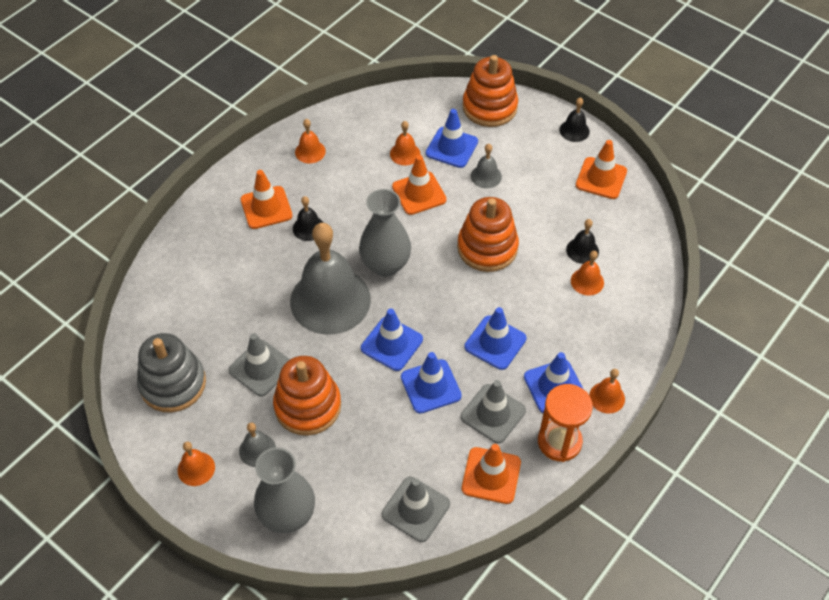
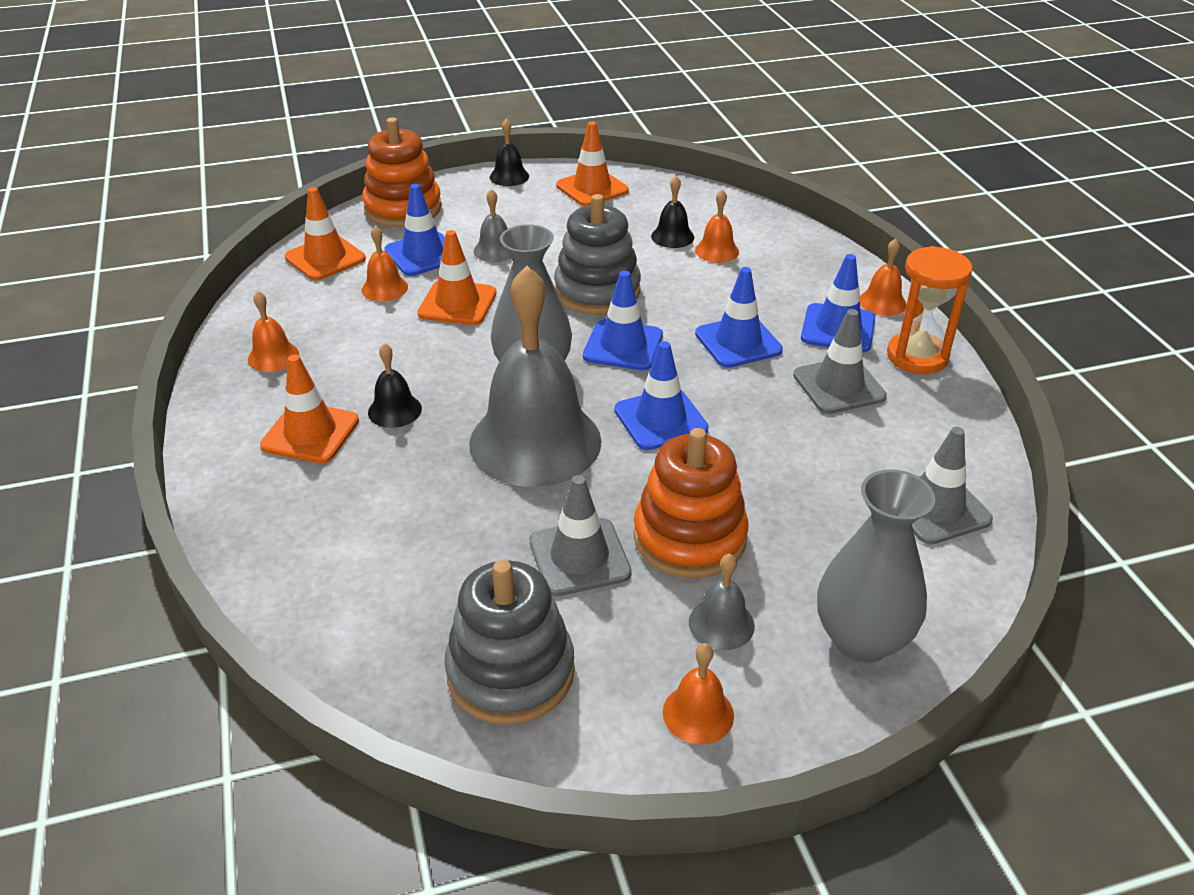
camera: 55 degrees left, 15 degrees down
blue traffic cone [401,352,462,414] -> blue traffic cone moved to [583,271,663,370]
orange stacking toy [457,197,519,272] -> grey stacking toy [554,194,641,315]
orange traffic cone [462,444,521,504] -> orange traffic cone moved to [285,187,366,280]

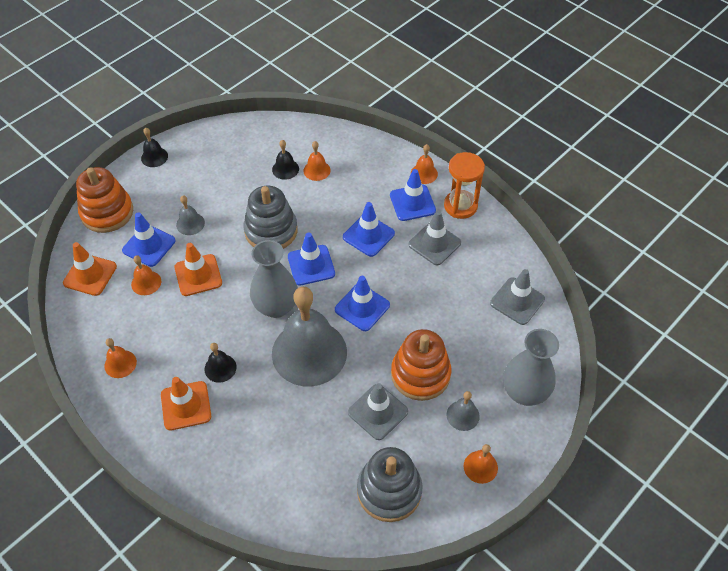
camera: 30 degrees left, 15 degrees up
orange traffic cone [556,121,629,206] -> none

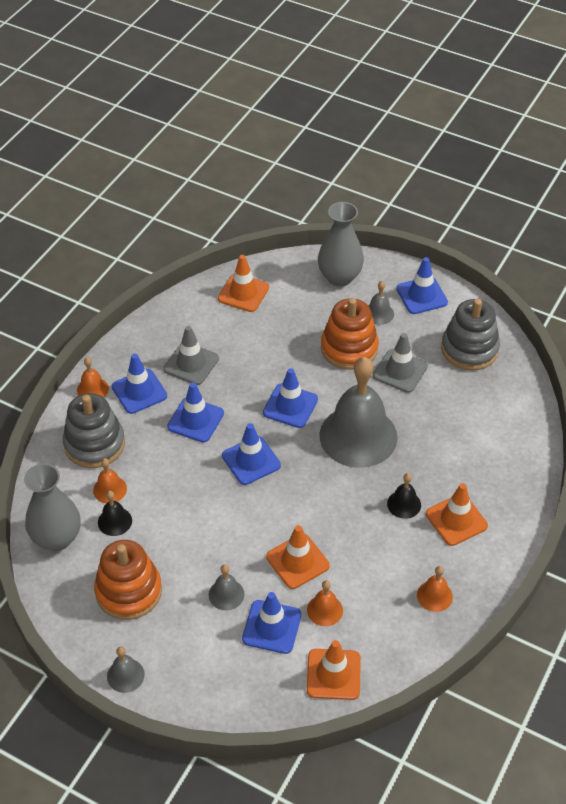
camera: 105 degrees left, 5 degrees down
orange stacking toy [76,167,133,233] -> orange stacking toy moved to [94,540,162,620]
black bell [141,128,168,167] -> grey bell [107,646,145,693]
grey stacking toy [243,185,298,249] -> grey stacking toy moved to [63,393,125,468]
grey vase [250,240,298,318] -> grey vase moved to [24,463,80,551]
orange hourglass [444,152,485,219] -> none
orange bell [464,444,498,484] -> blue traffic cone [396,257,448,314]
grey traffic cone [490,269,545,325] -> orange traffic cone [218,255,269,312]

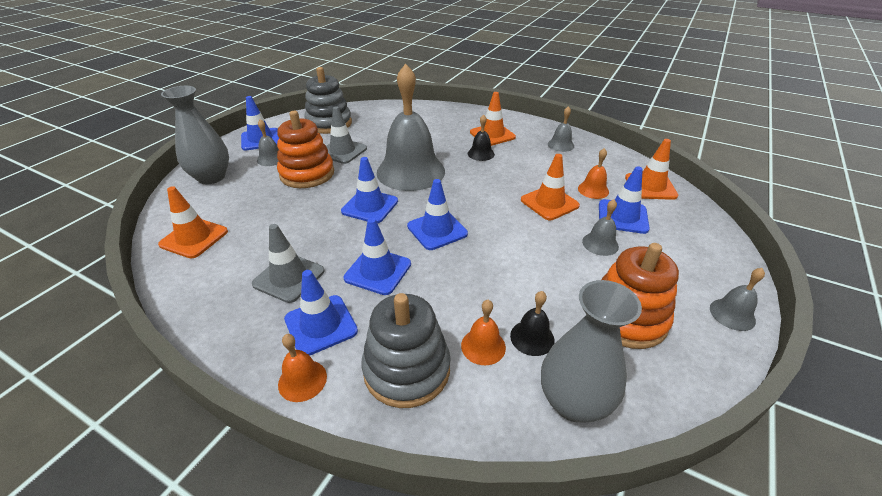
camera: 90 degrees left, 10 degrees down
orange bell [417,566,453,612] -> grey bell [548,106,574,152]

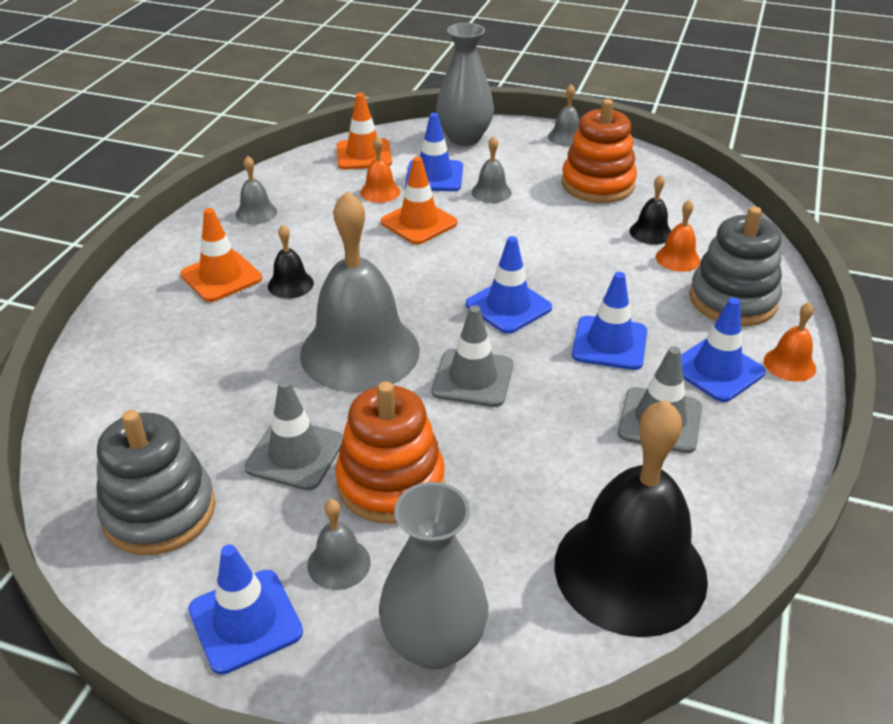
camera: 100 degrees left, 0 degrees up
orange traffic cone [158,186,228,258] -> black bell [554,400,708,637]
blue traffic cone [341,157,398,223] -> grey traffic cone [432,305,513,407]
grey vase [541,280,642,423] -> grey vase moved to [436,23,494,146]

